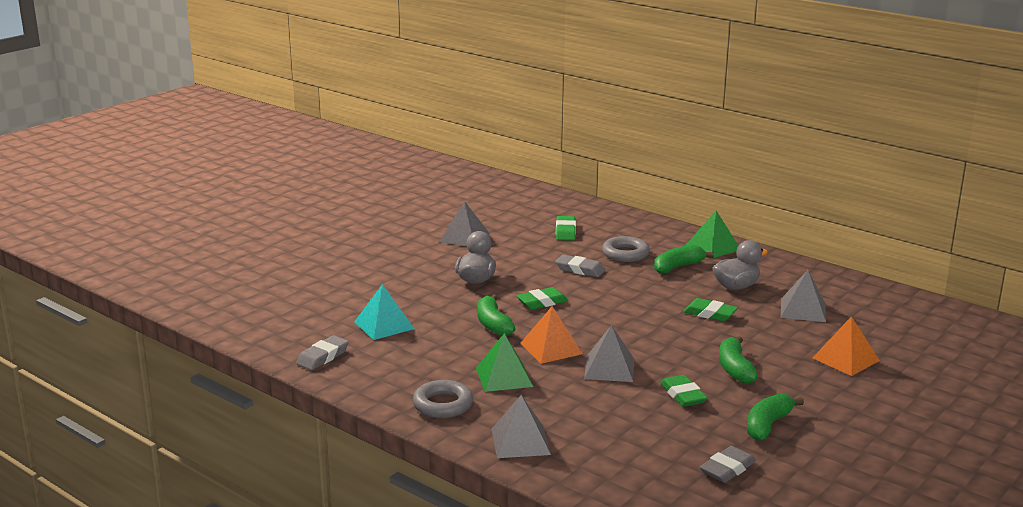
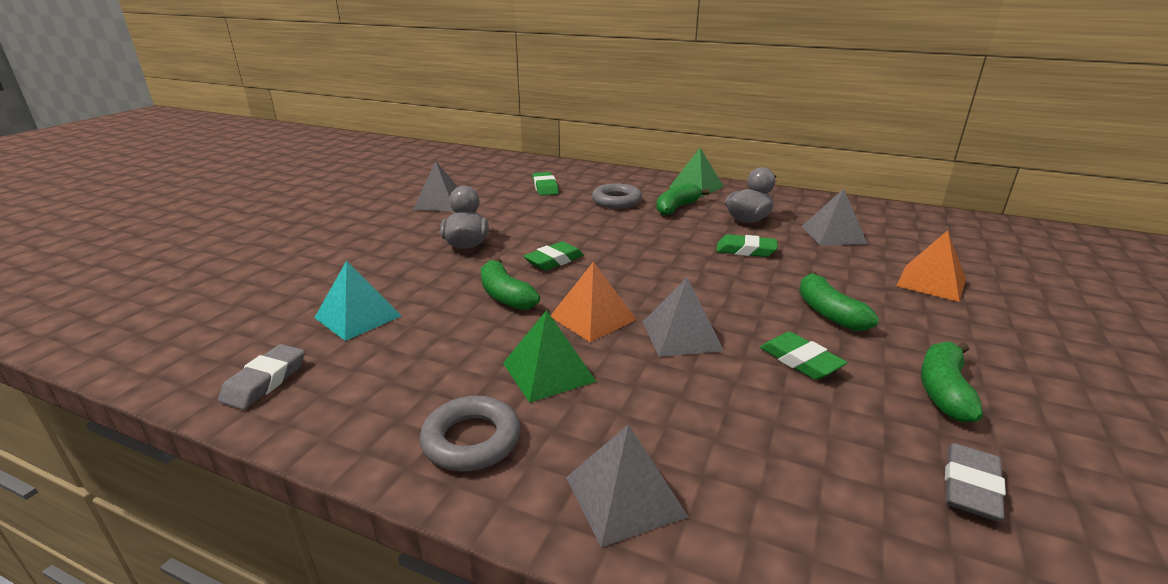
camera: 15 degrees left, 5 degrees up
grey eraser [555,254,605,277] -> none

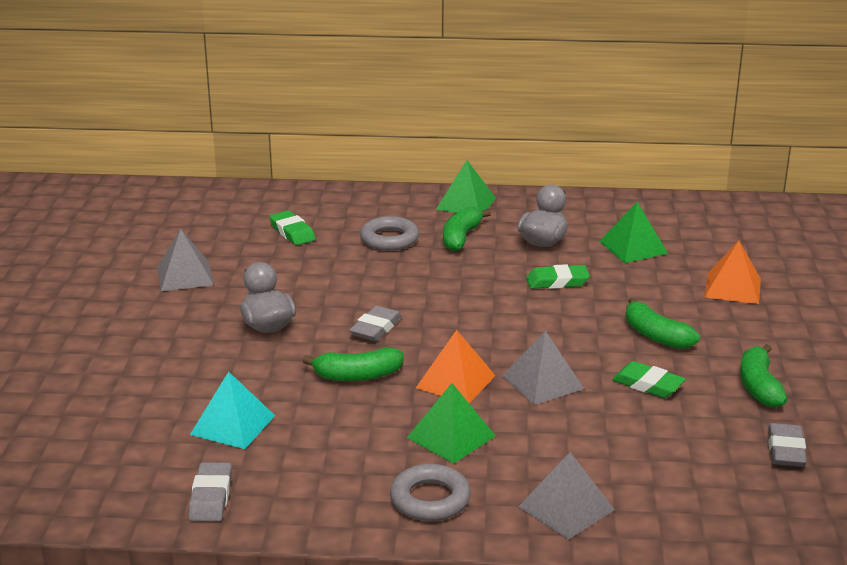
camera: 20 degrees left, 0 degrees up
green banana [481,258,540,310] -> green banana turned 45 degrees counterclockwise [303,347,404,381]
green eraser [524,242,584,271] -> grey eraser [349,306,402,341]
grey pyramid [802,189,867,245] -> green pyramid [599,202,668,263]

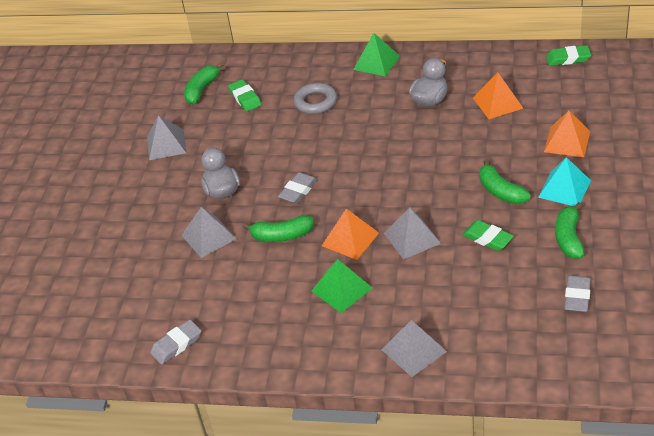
camera: 10 degrees right, 15 degrees up
grey eraser [188,462,232,522] -> grey eraser turned 45 degrees clockwise [150,320,201,364]
turquoise pyramid [190,371,275,449] -> turquoise pyramid moved to [538,157,591,206]
grey ring [390,464,471,521] -> none
green banana [443,207,491,251] -> green banana moved to [184,65,226,104]
green eraser [526,264,590,289] -> green eraser moved to [546,45,591,66]
green pyramid [599,202,668,263] -> orange pyramid [473,72,523,119]
none -> grey pyramid [181,207,237,258]

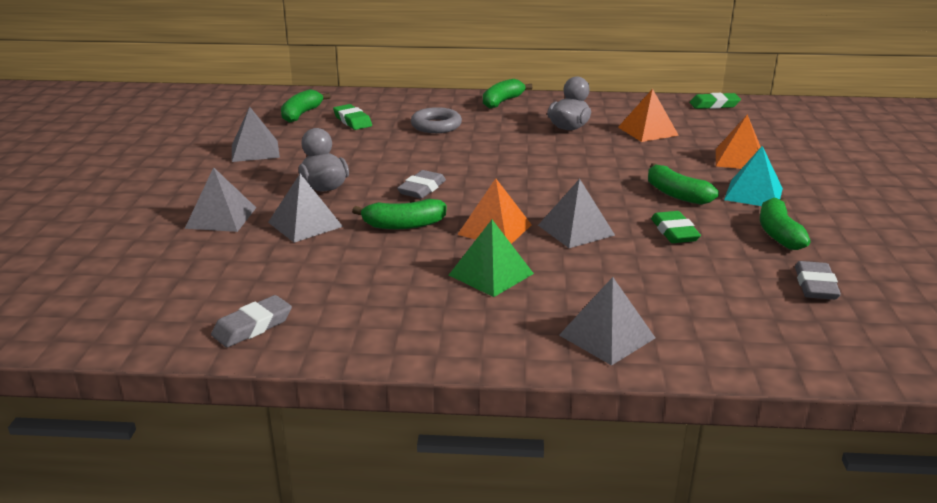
camera: 10 degrees left, 15 degrees down
green pyramid [353,33,400,77] -> green banana [483,79,533,109]
green eraser [462,220,514,251] -> green eraser turned 45 degrees clockwise [651,211,701,243]
none -> grey pyramid [185,167,256,232]

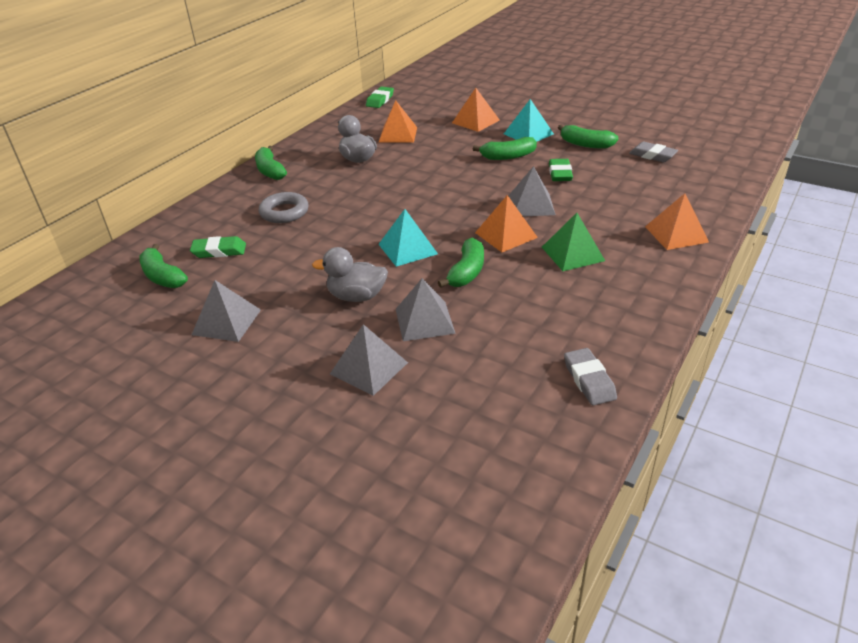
camera: 60 degrees left, 10 degrees up
grey eraser [397,170,446,199] -> turquoise pyramid [378,209,438,267]
grey pyramid [559,277,655,366] -> orange pyramid [645,193,709,250]
green eraser [651,211,701,243] -> green eraser turned 75 degrees clockwise [549,159,573,181]

